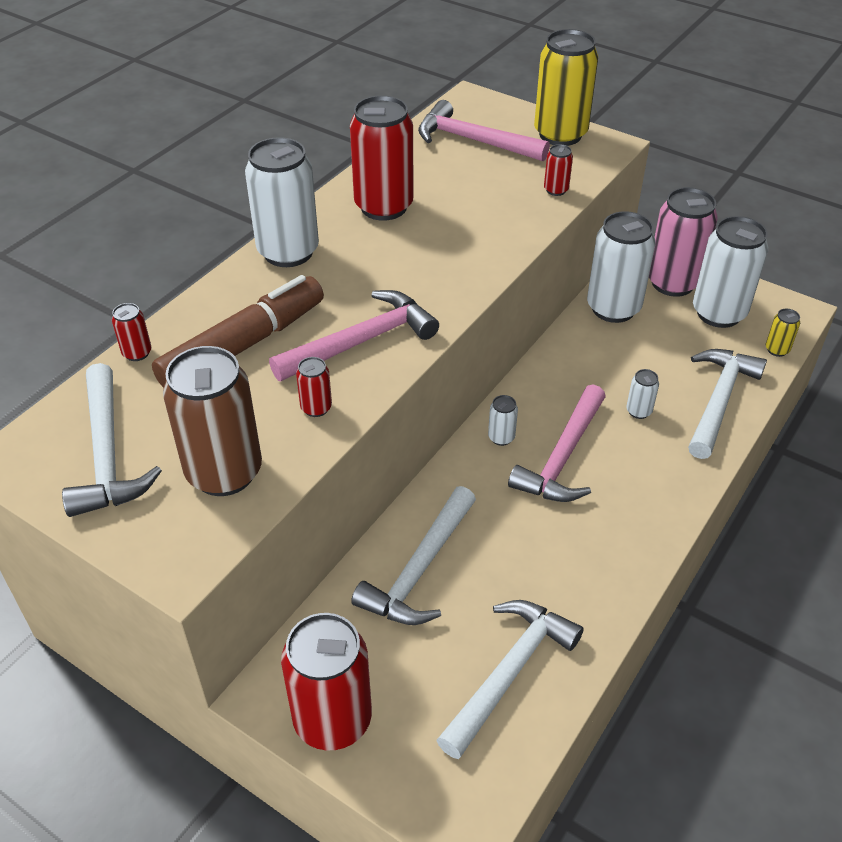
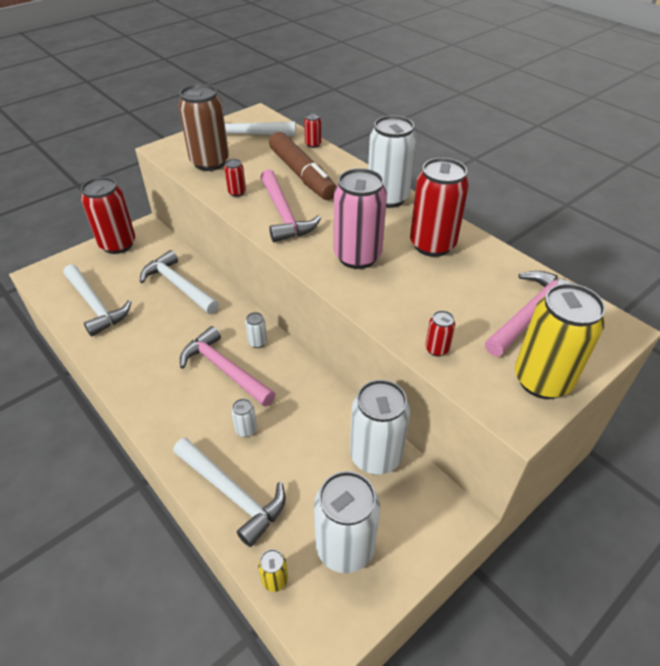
camera: 105 degrees right, 0 degrees up
pink can [649,187,718,297] -> pink can moved to [334,168,387,269]

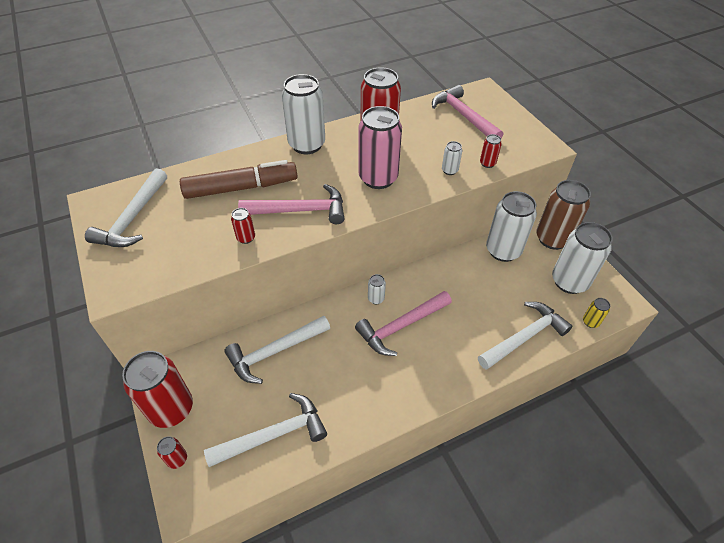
camera: 75 degrees left, 5 degrees up
brown can [179,84,229,171] -> brown can moved to [536,180,591,250]
white can [231,399,257,437] -> white can moved to [442,141,462,175]
red can [304,113,321,148] -> red can moved to [157,436,187,469]
yellow can [515,283,606,399] -> none

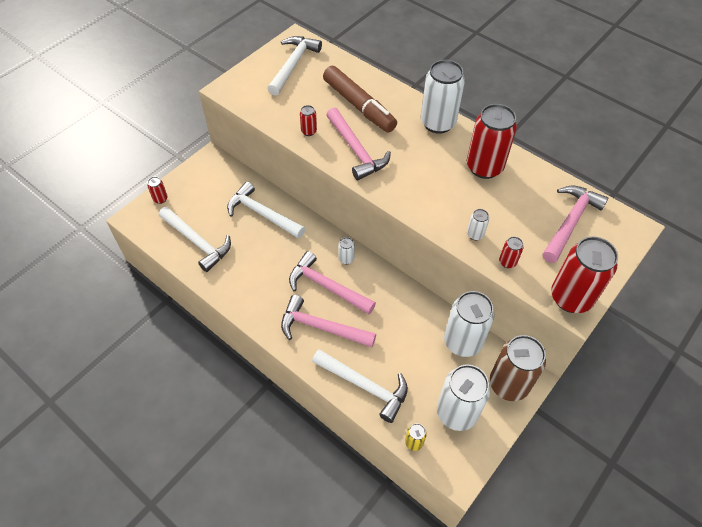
camera: 65 degrees right, 5 degrees up
white hammer [85,168,167,247] -> white hammer turned 120 degrees clockwise [267,36,322,96]
red can [122,351,193,428] -> red can moved to [551,236,618,313]
pink can [358,106,402,189] -> none
none -> pink hammer [281,295,376,347]

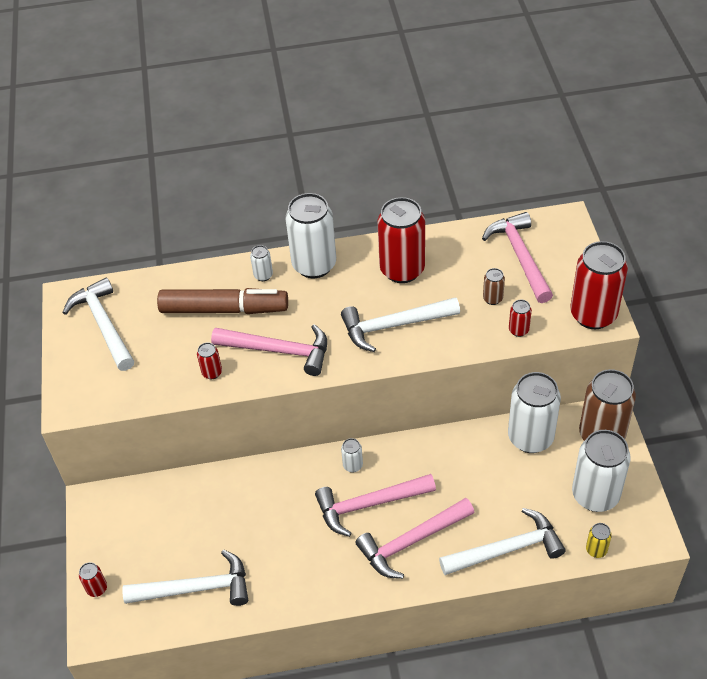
camera: 45 degrees left, 5 degrees down
white hammer [227,182,305,239] -> white hammer moved to [341,297,460,352]
white can [467,209,489,240] -> white can moved to [250,245,273,281]
none -> brown can [483,268,505,305]

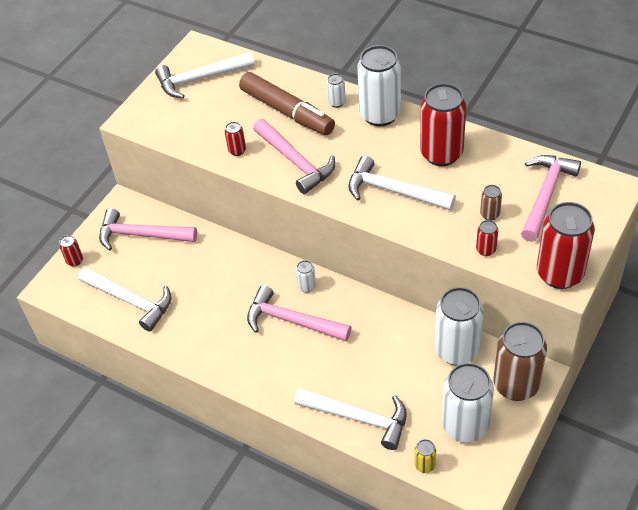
camera: 40 degrees right, 0 degrees up
white hammer [62,278,134,371] -> white hammer turned 120 degrees counterclockwise [155,52,254,98]
pink hammer [355,498,474,579] -> pink hammer moved to [99,208,197,251]

